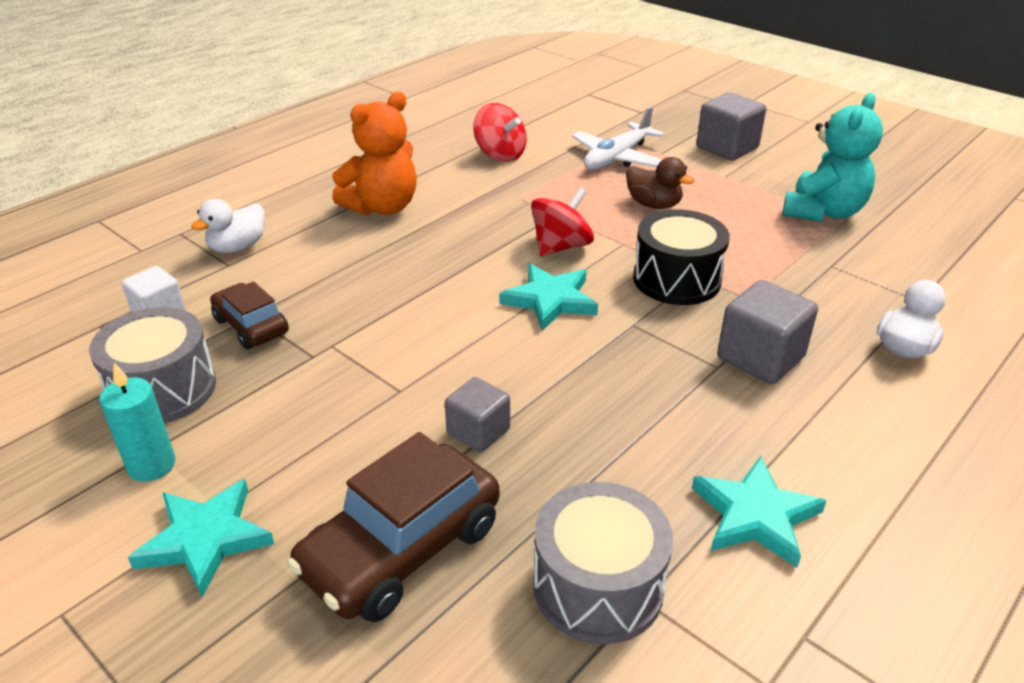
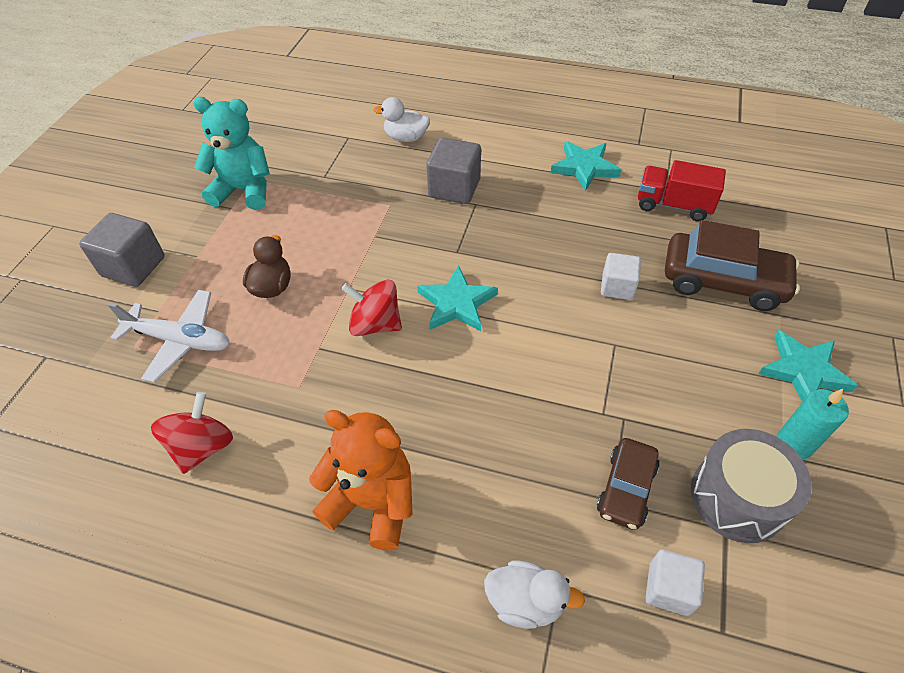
camera: 115 degrees left, 15 degrees up
grey cube [445,377,510,452] -> white cube [601,253,641,300]
grey drum [533,482,673,644] -> red truck [638,160,726,221]
black drum [633,209,730,305] -> none

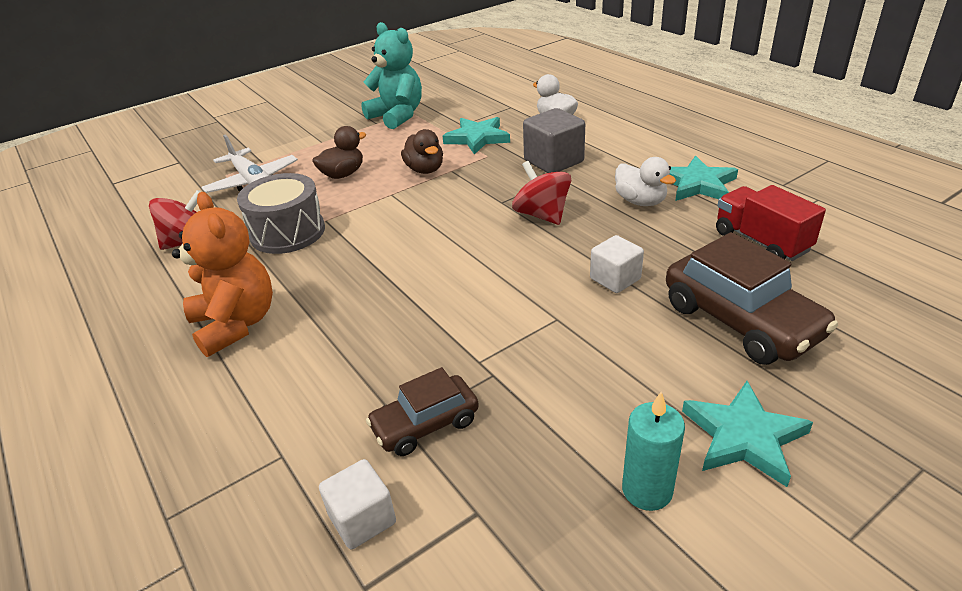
camera: 40 degrees right, 15 degrees down
grey cube [79,213,165,287] -> none
red spinning top [341,279,402,336] -> red spinning top moved to [512,161,571,225]
turquoise star [417,265,498,331] -> turquoise star moved to [443,117,510,155]
white duck [484,560,585,629] -> white duck moved to [615,157,676,206]
grey drum [691,429,812,543] -> grey drum moved to [237,173,325,254]
none -> brown duck [401,129,443,174]

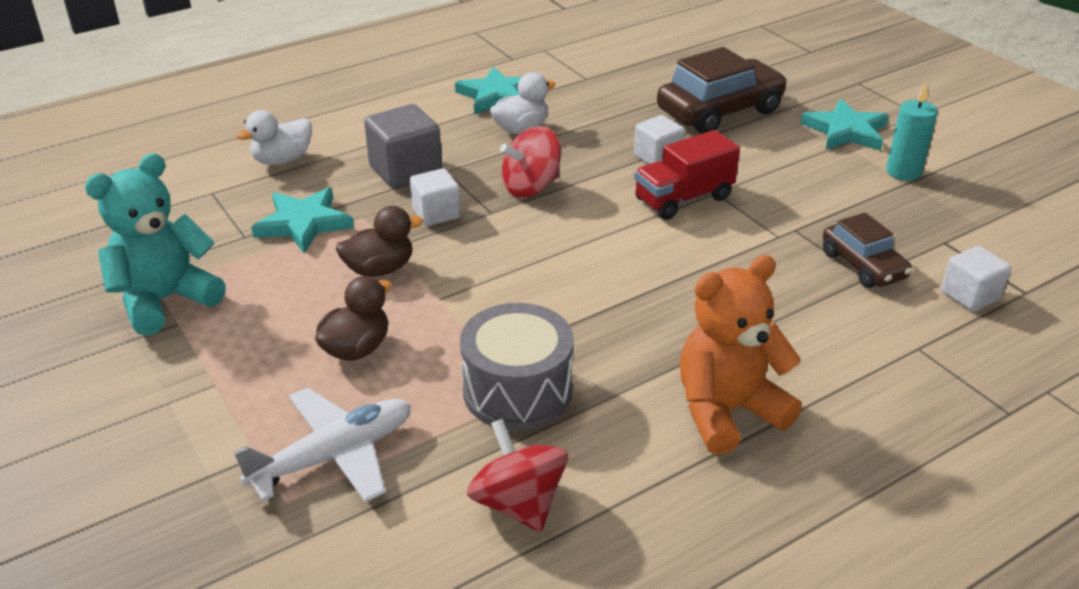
camera: 90 degrees left, 0 degrees up
brown duck [312,126,366,179] -> brown duck turned 75 degrees clockwise [315,276,392,361]
red truck [716,185,826,261] -> red truck moved to [634,130,740,220]
none -> white cube [410,168,461,226]

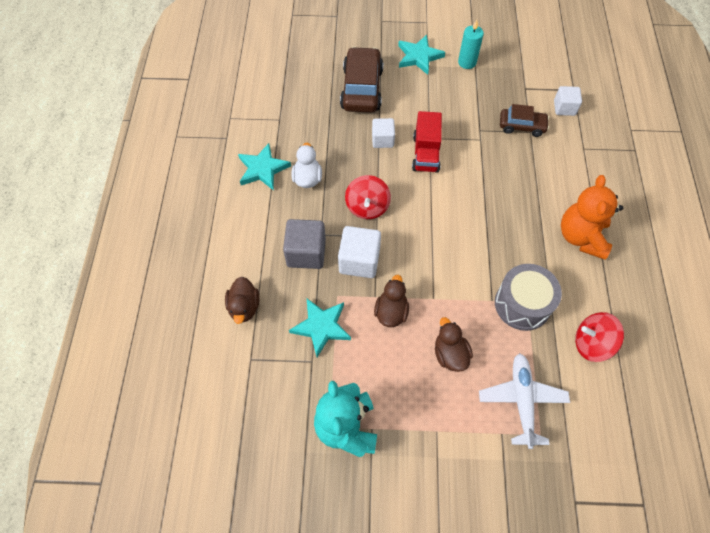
camera: 55 degrees left, 25 degrees up
white duck [236,110,312,165] -> brown duck [225,277,260,324]
white cube [410,168,461,226] -> white cube [338,226,381,278], size x1.55

